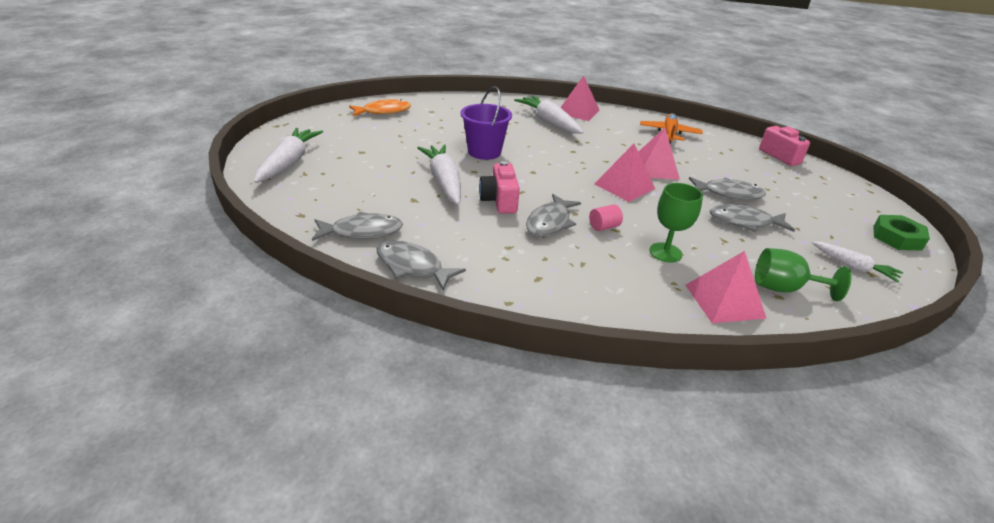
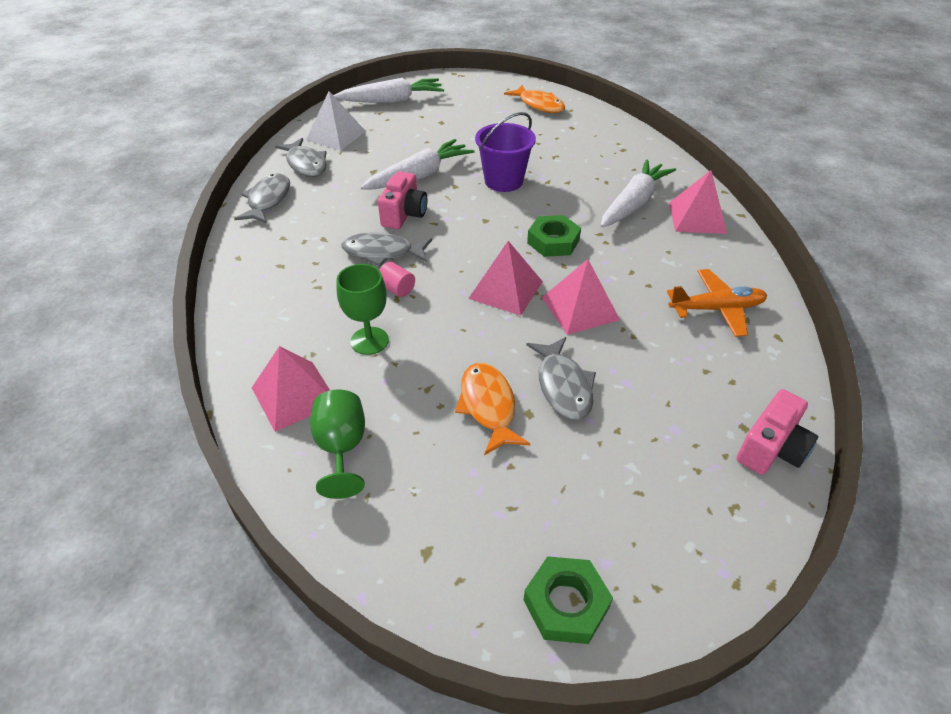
camera: 70 degrees right, 10 degrees up
pink camera [479,161,520,214] -> pink camera turned 135 degrees clockwise [378,171,428,229]
grey fish [710,204,795,232] -> orange fish [455,363,530,456]
white carrot [812,241,903,282] -> none
none -> white pyramid [306,91,366,150]
none -> green nut [527,215,581,257]

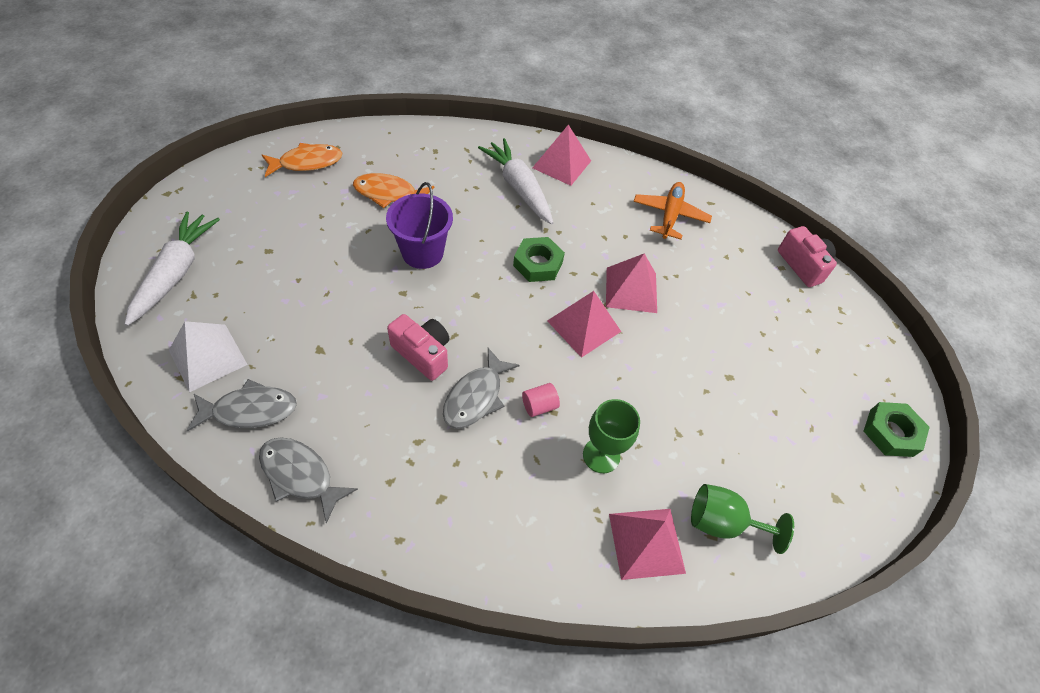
camera: 70 degrees left, 10 degrees up
white carrot [361,139,475,190] -> none
orange fish [455,363,530,456] -> orange fish moved to [353,173,434,208]
grey fish [526,337,596,420] -> none

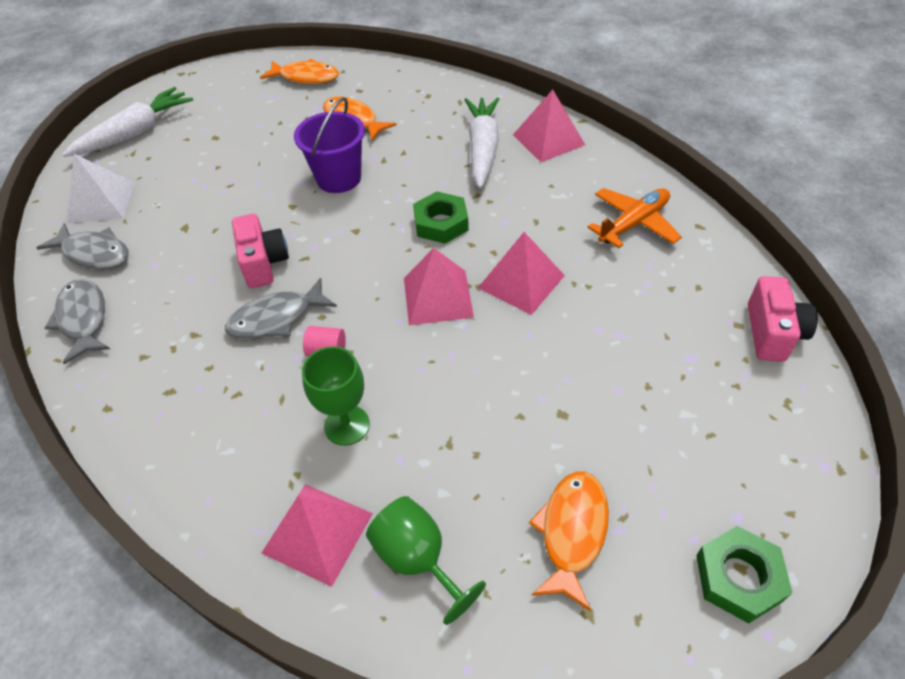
camera: 40 degrees right, 5 degrees down
none -> orange fish [529,471,609,611]

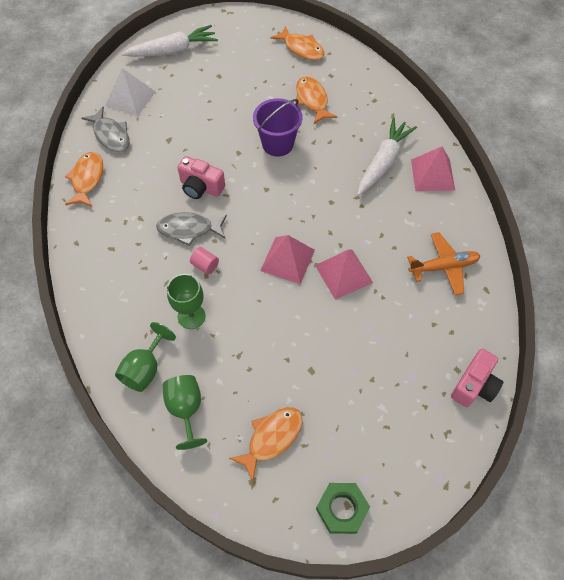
camera: 25 degrees right, 10 degrees up
grey fish [45,279,110,364] -> orange fish [65,152,103,207]
pink camera [232,214,289,288] -> pink camera turned 105 degrees clockwise [177,156,225,199]
pink pyramid [261,484,373,587] -> green goblet [115,322,176,392]
green nut [413,191,469,244] -> none

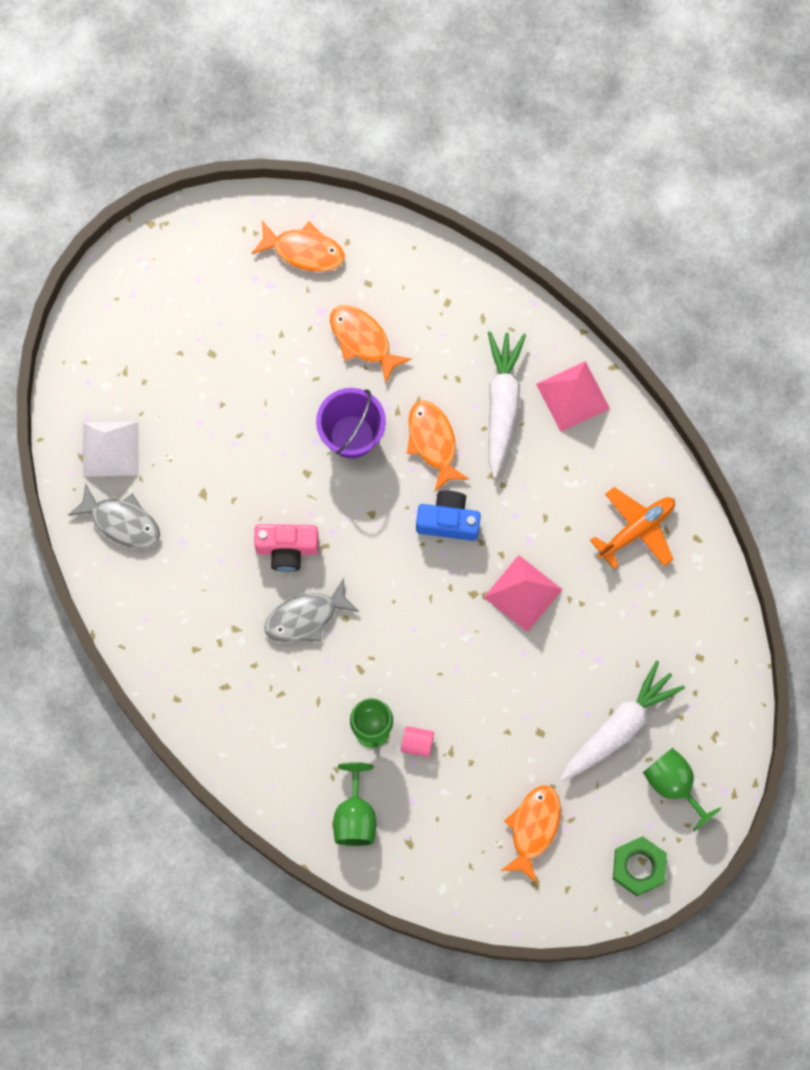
camera: 25 degrees left, 15 degrees up
orange fish [65,152,103,207] -> orange fish moved to [407,400,469,491]
white carrot [122,25,218,57] -> white carrot moved to [560,661,685,782]
green goblet [163,375,207,450] -> green goblet moved to [643,748,721,831]
pink cylinder [190,247,219,274] -> pink cylinder moved to [401,726,434,757]
pink pyramid [260,235,315,284] -> none
pink camera [451,348,503,407] -> none
none -> blue camera [416,490,481,541]

